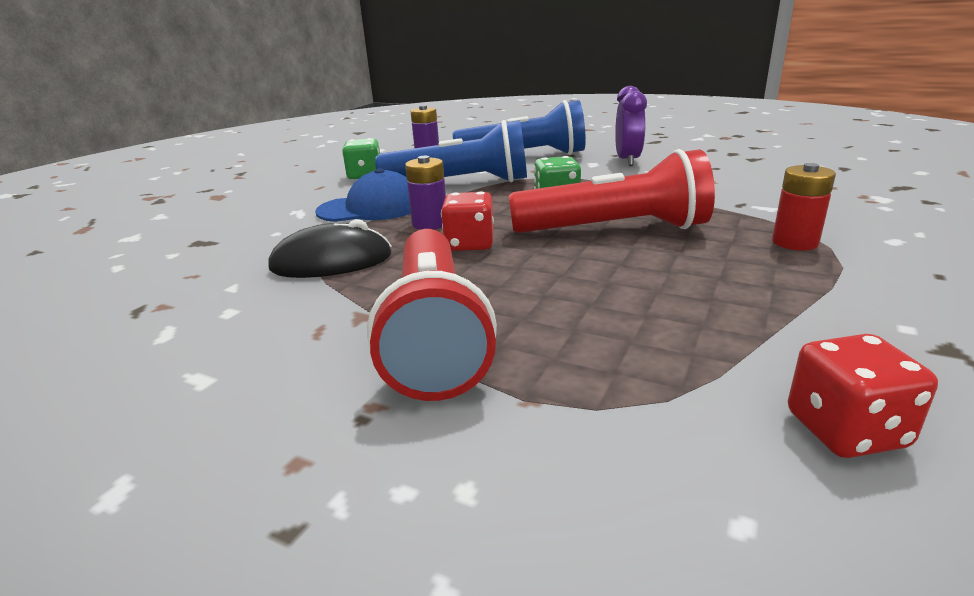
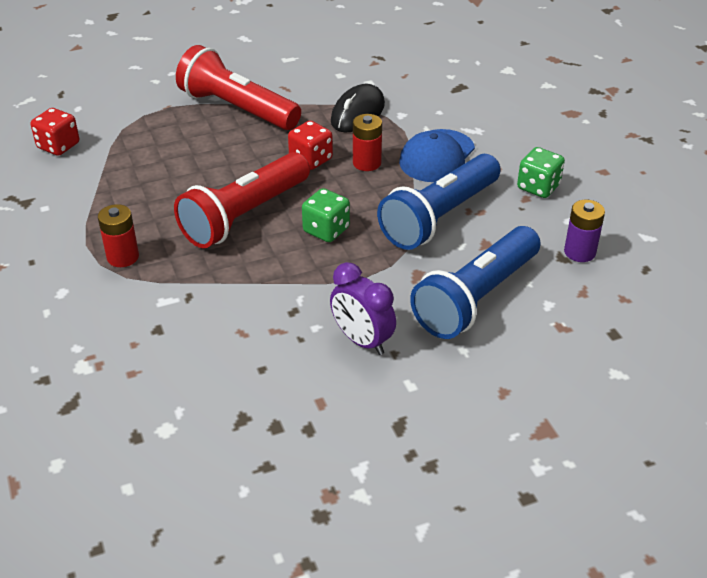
camera: 130 degrees right, 15 degrees up
purple battery [405,156,446,230] -> red battery [353,114,382,171]

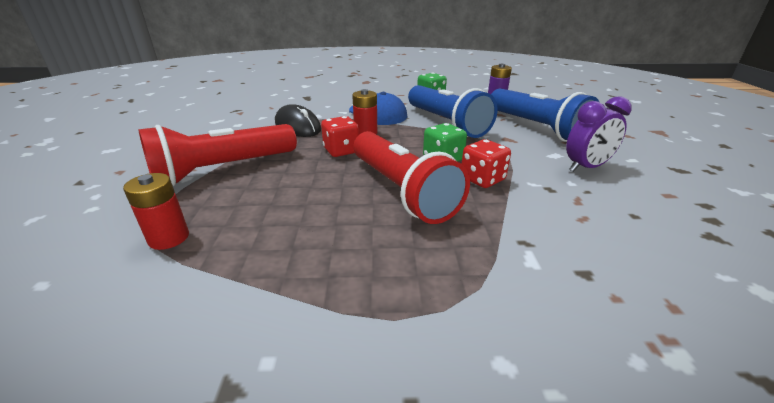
camera: 70 degrees left, 10 degrees down
red dice [31,108,79,156] -> red dice moved to [462,139,511,188]
red battery [98,204,139,267] -> red battery moved to [123,173,189,250]

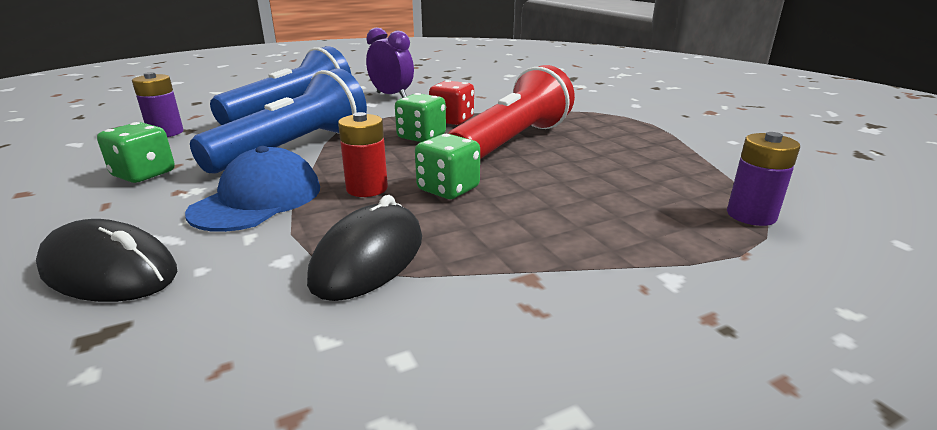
camera: 115 degrees left, 5 degrees down
red battery [123,173,189,250] -> purple battery [727,132,800,226]
red flashlight [138,124,297,186] -> none
red dice [321,116,359,157] -> green dice [415,134,480,199]
none -> black mouse [36,219,177,302]

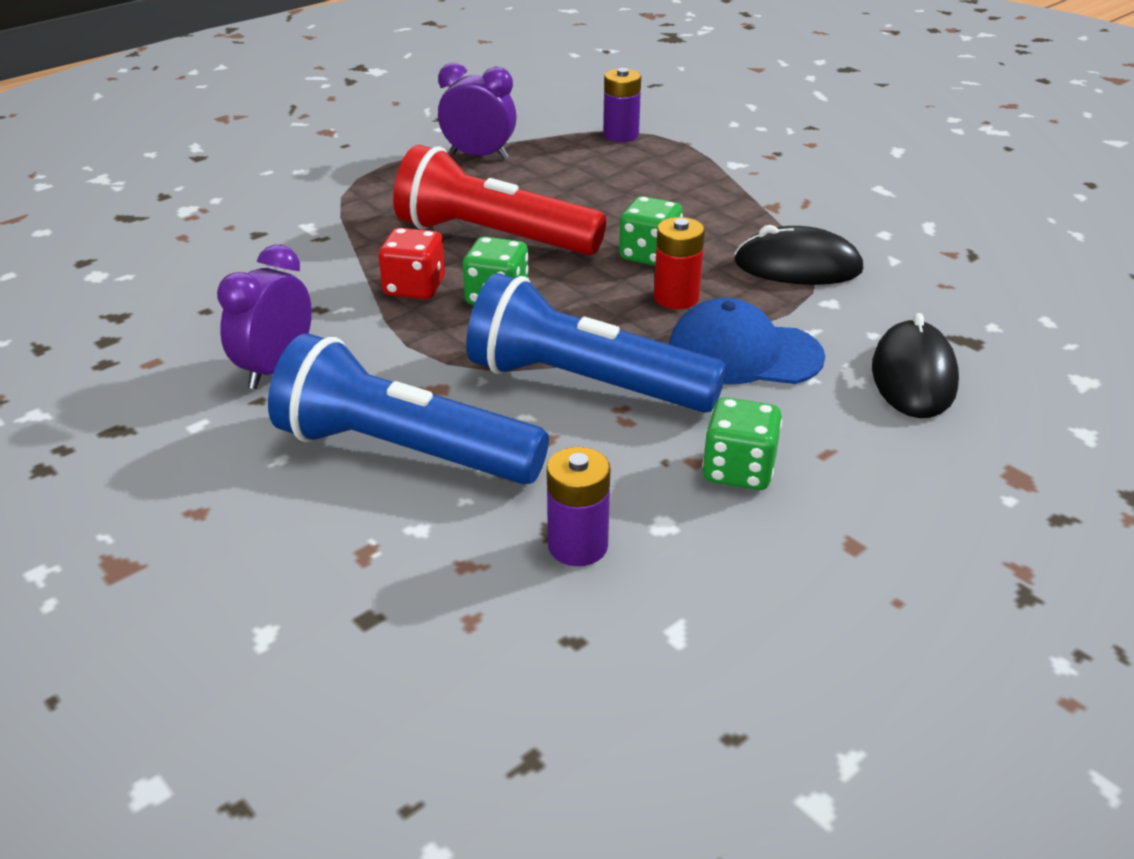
camera: 105 degrees left, 10 degrees up
none -> purple clock [438,63,517,159]

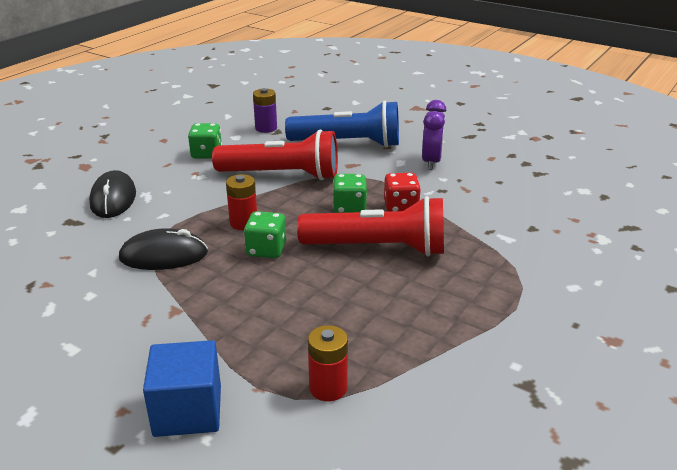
camera: 165 degrees right, 5 degrees down
purple clock [438,63,517,159] -> none
blue flashlight [466,273,727,413] -> red flashlight [212,129,338,180]
purple battery [603,68,641,142] -> red battery [308,325,348,401]
blue cap [669,298,825,385] -> none
none -> blue cube [143,340,221,437]

